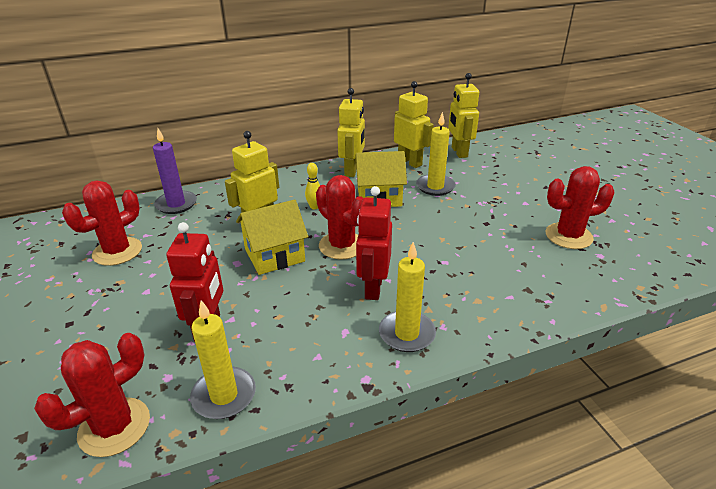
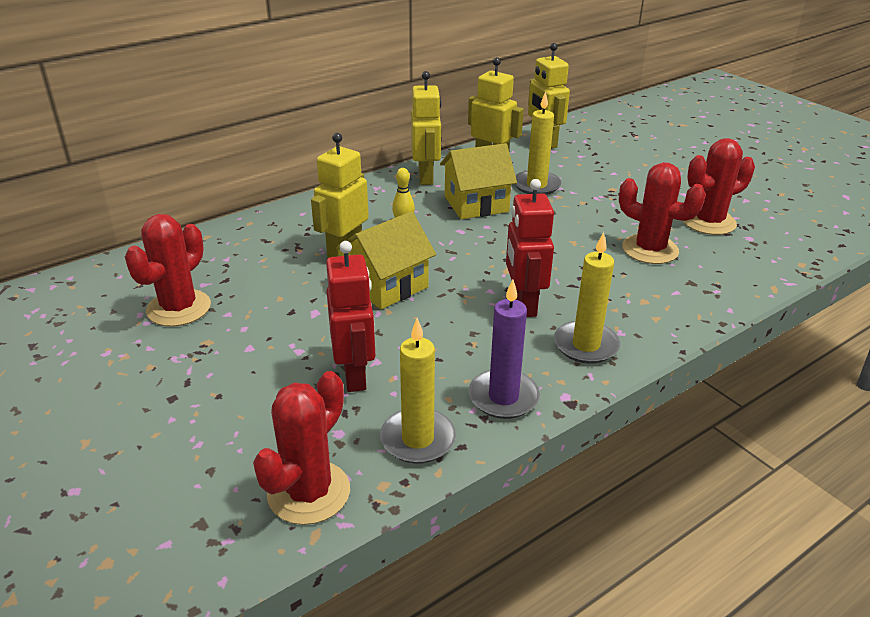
camera: 15 degrees left, 0 degrees up
purple candle [153,128,197,214] -> purple candle moved to [468,280,540,419]
red cactus [316,175,363,260] -> red cactus moved to [619,162,706,264]

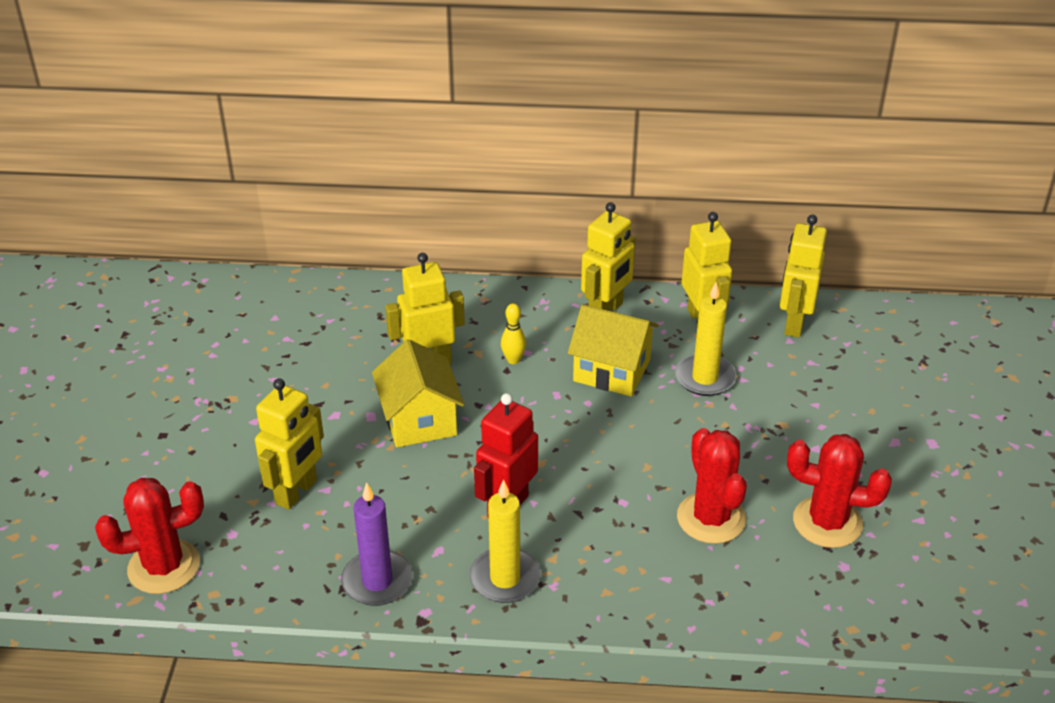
camera: 40 degrees right, 5 degrees up
red cactus [125,214,211,326] -> none
red robot [326,241,375,392] -> yellow robot [255,378,324,510]
yellow house [336,211,436,309] -> yellow house turned 75 degrees clockwise [372,339,464,447]
yellow candle [380,318,456,464] -> none

